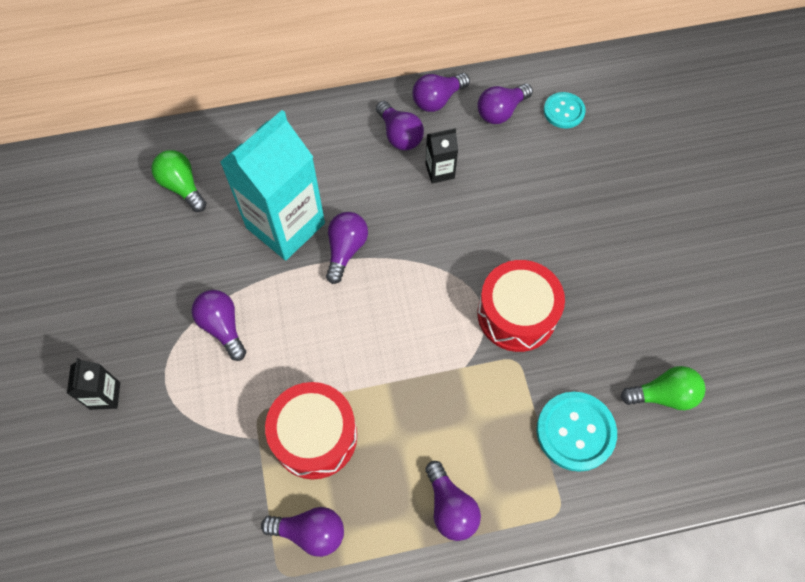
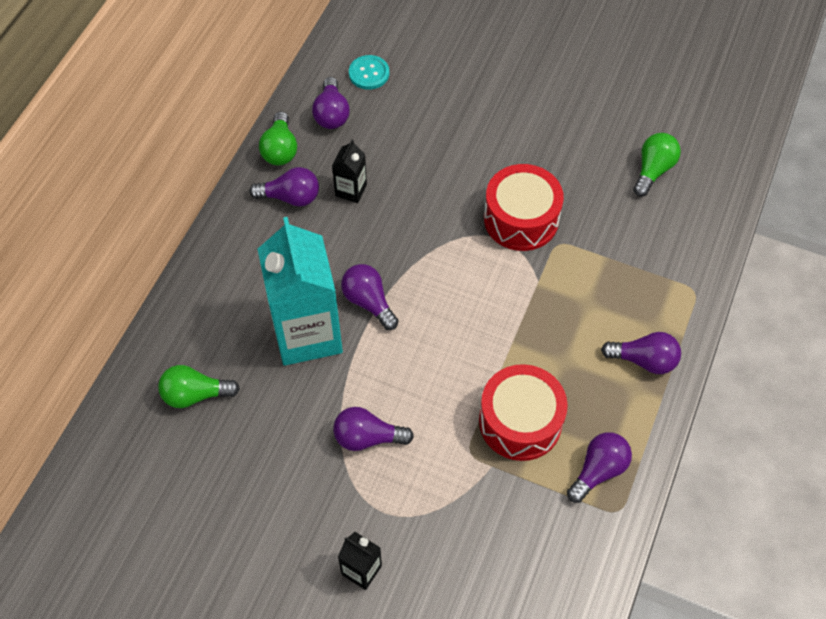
camera: 55 degrees left, 5 degrees down
purple light bulb [413,73,470,112] -> green light bulb [259,111,297,166]
turquoise button [536,392,617,472] -> none

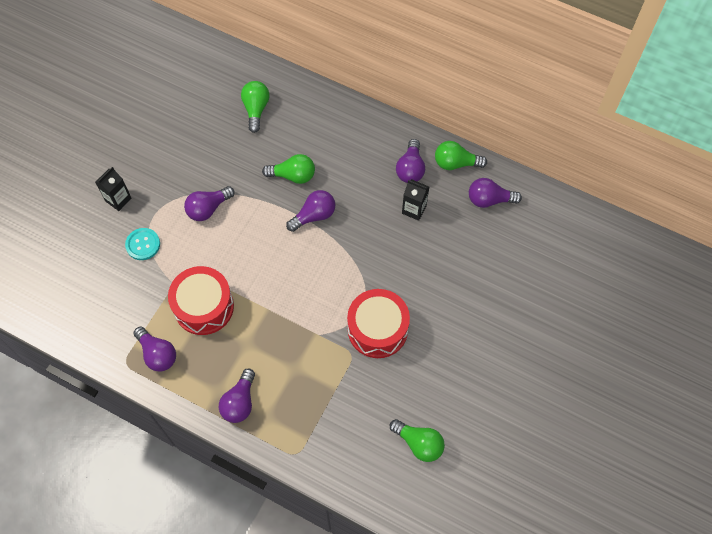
camera: 95 degrees right, 5 degrees up
turquoise carton [257,217,343,366] -> green light bulb [262,154,315,184]
purple light bulb [333,407,414,451] -> purple light bulb turned 135 degrees counterclockwise [184,186,235,221]
turquoise button [349,55,389,90] -> turquoise button moved to [125,228,160,260]

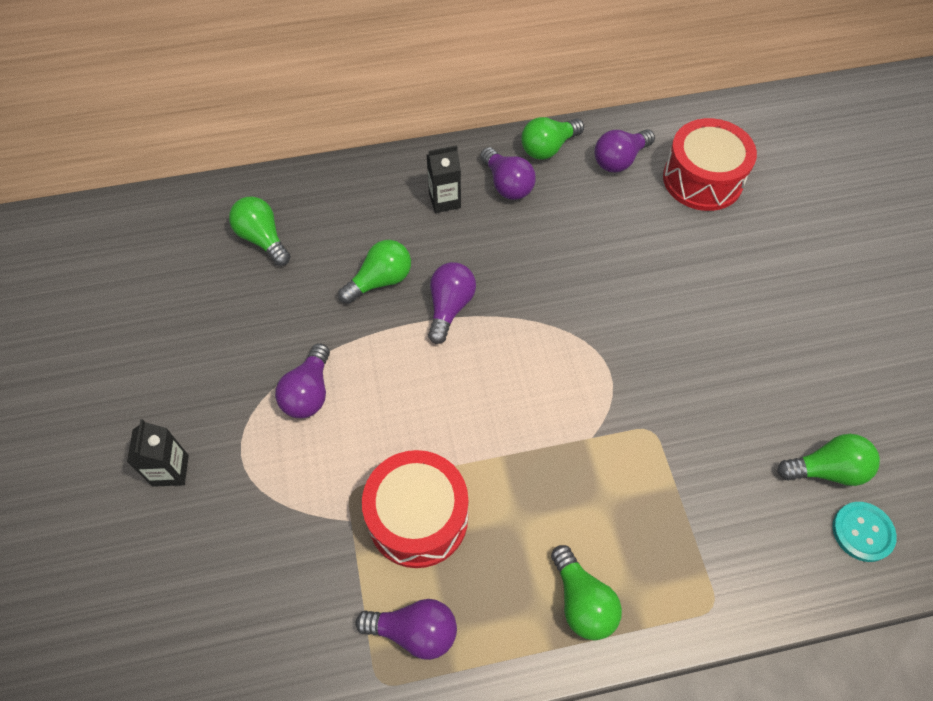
camera: 40 degrees left, 5 degrees down
turquoise button [125,228,160,260] -> turquoise button moved to [833,502,897,562]
purple light bulb [219,369,255,423] -> green light bulb [551,545,622,640]
red drum [347,289,410,358] -> red drum moved to [663,118,757,211]
black carton [402,179,429,221] -> black carton moved to [427,145,461,213]

